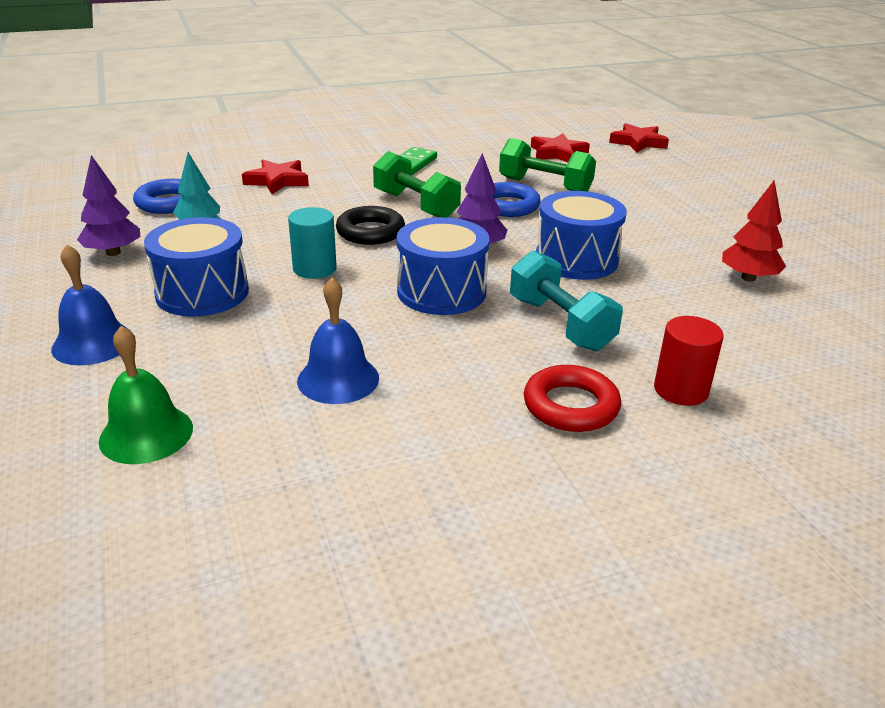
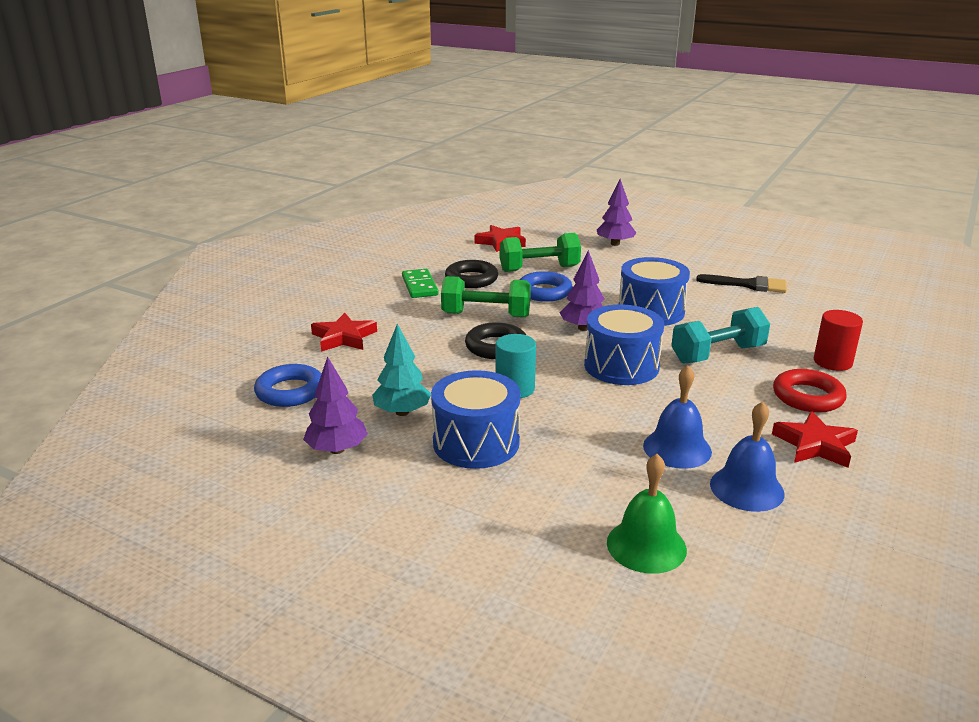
camera: 40 degrees left, 5 degrees down
blue bell [51,245,129,365] -> blue bell moved to [710,401,785,512]
turquoise dumbbell [510,250,623,351] -> turquoise dumbbell turned 45 degrees counterclockwise [671,307,770,364]
red star [609,123,669,152] -> red star moved to [772,411,858,468]
red tree [722,181,786,282] -> black brush [696,274,787,293]
none -> black ring [445,260,498,288]
none -> purple tree [597,179,636,246]

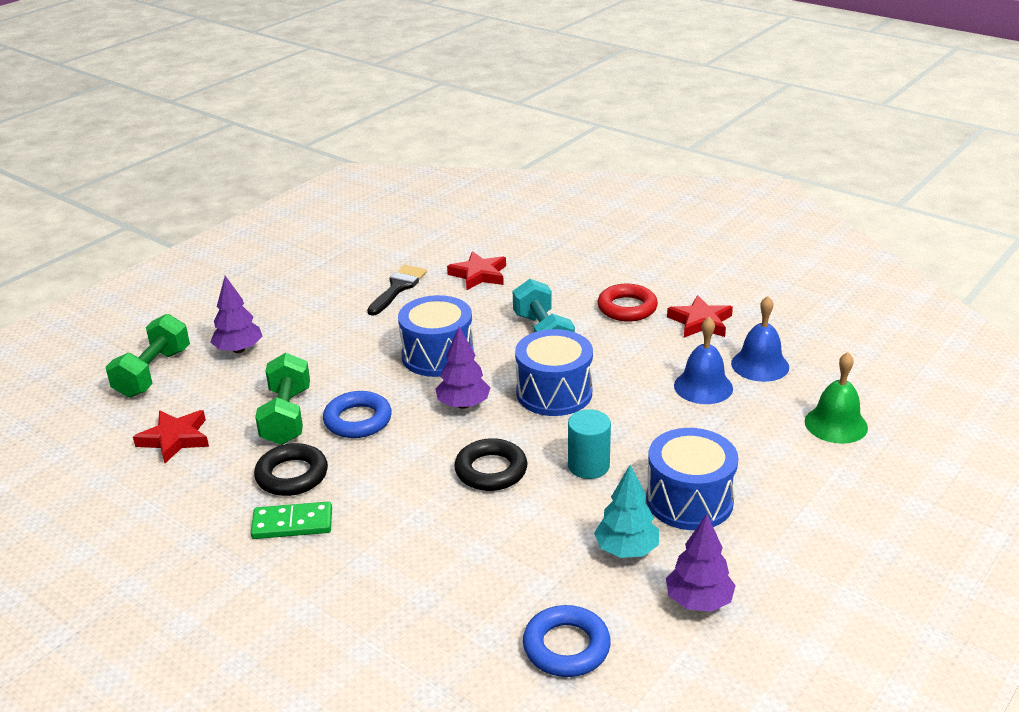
camera: 80 degrees left, 5 degrees up
red star [311,313,377,352] -> red star moved to [447,251,506,290]
green dumbbell [441,276,531,318] -> green dumbbell moved to [106,314,190,398]
red cylinder [814,310,863,371] -> none

